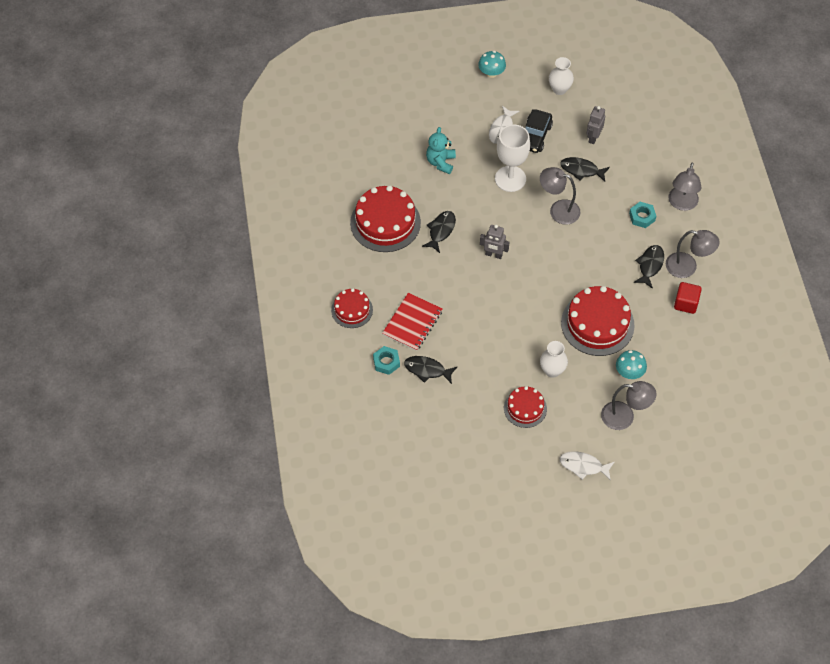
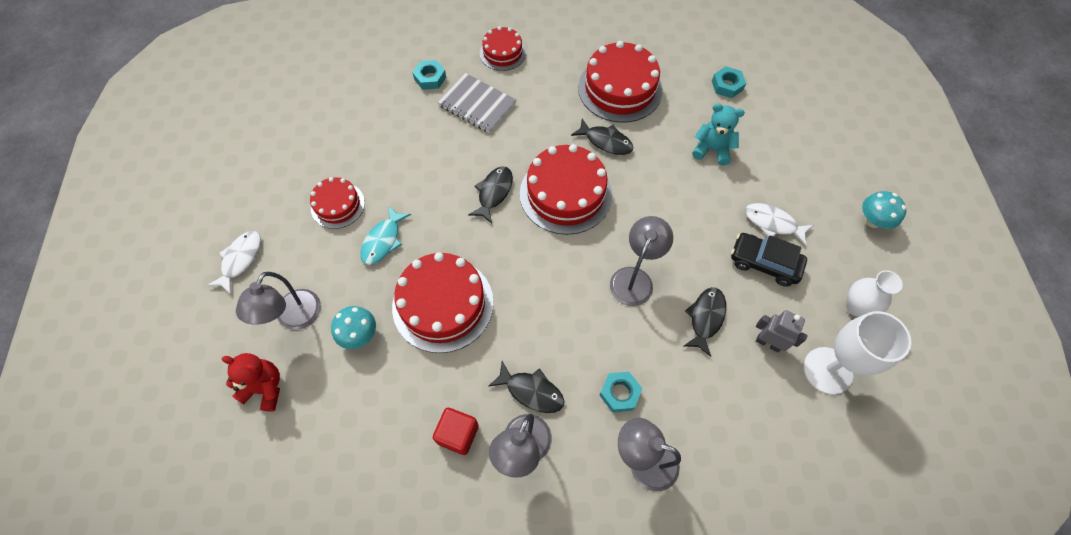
camera: 95 degrees right, 5 degrees up
red notebook [382,293,443,351] -> grey notebook [438,73,516,133]
black fish [404,356,457,384] -> black fish moved to [468,167,513,223]
grey robot [480,225,509,259] -> red cake [520,144,612,235]
white goblet [495,124,530,192] -> white goblet moved to [803,311,911,395]
white vase [540,341,568,378] -> turquoise fish [360,205,411,265]
none -> red teddy bear [222,353,280,412]
none -> turquoise nut [712,66,746,98]

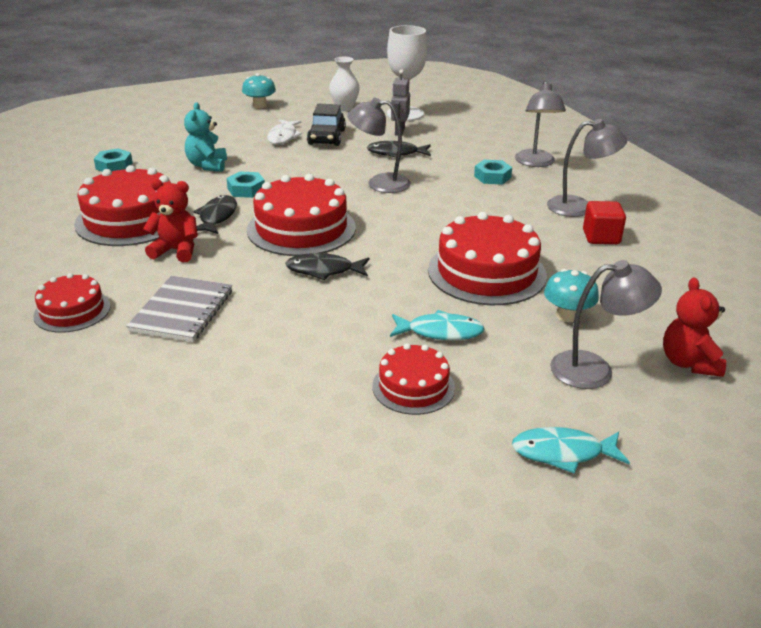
camera: 110 degrees left, 30 degrees down
white fish [207,231,261,294] -> turquoise fish [512,427,630,474]
turquoise nut [412,60,446,90] -> turquoise nut moved to [227,171,265,198]
black fish [489,361,564,413] -> none
none -> red teddy bear [143,179,198,262]

